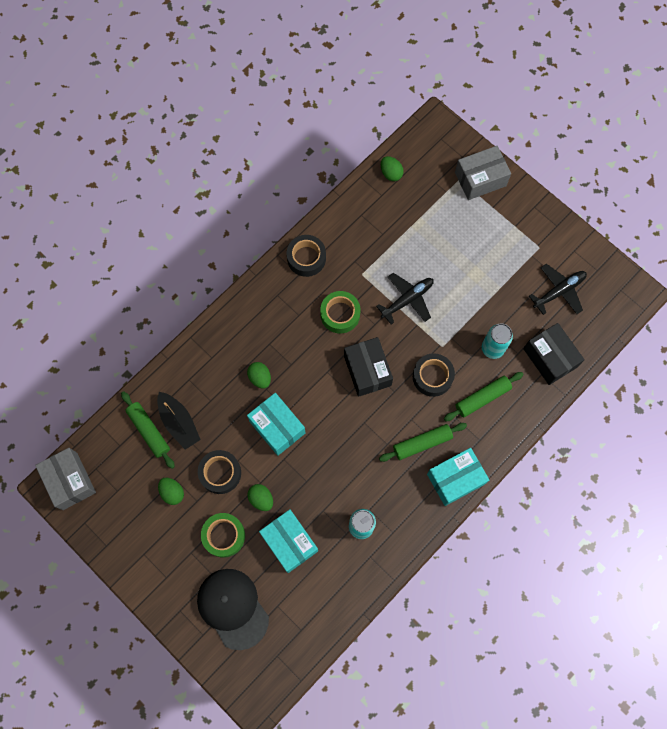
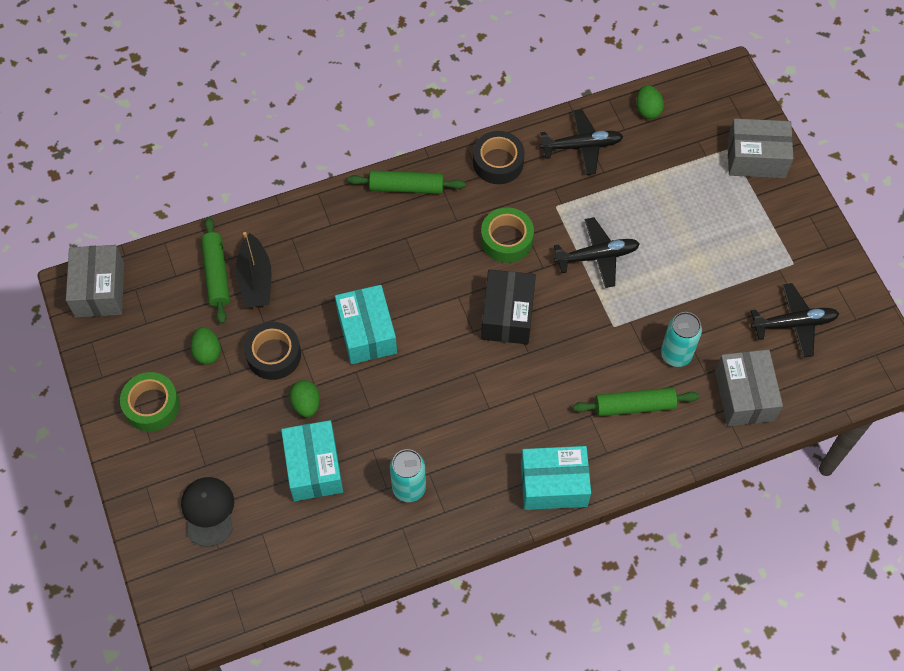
camera: 25 degrees right, 10 degrees down
black cap [197,569,269,650] -> black cap [181,477,234,547], size x0.66
green tape [201,513,245,558] -> green tape moved to [120,372,180,432]
green egg [247,362,271,389] -> none
green rolling pin [379,423,467,462] -> green rolling pin moved to [348,170,465,194]
black tape [413,353,455,397] -> none
black box [523,323,585,385] -> grey box [715,349,783,426]
none -> black plane [540,109,624,175]

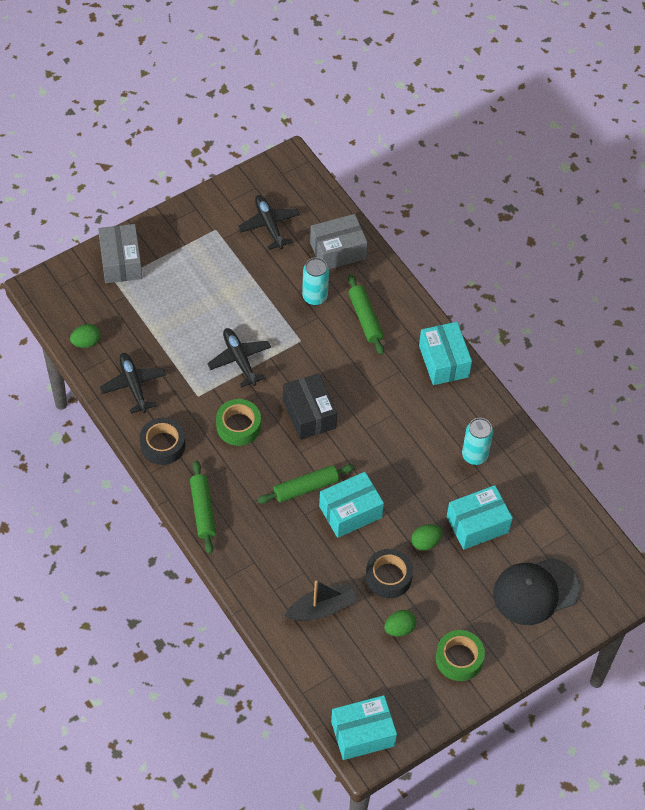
camera: 105 degrees left, 5 degrees down
grey box [66,245,124,317] -> turquoise box [331,695,397,760]
black cap [181,477,234,547] -> black cap [493,558,580,625], size x1.52
green rolling pin [201,217,230,324] -> green rolling pin moved to [258,464,355,503]
black box [481,269,536,344] -> black box turned 75 degrees clockwise [283,373,337,440]

